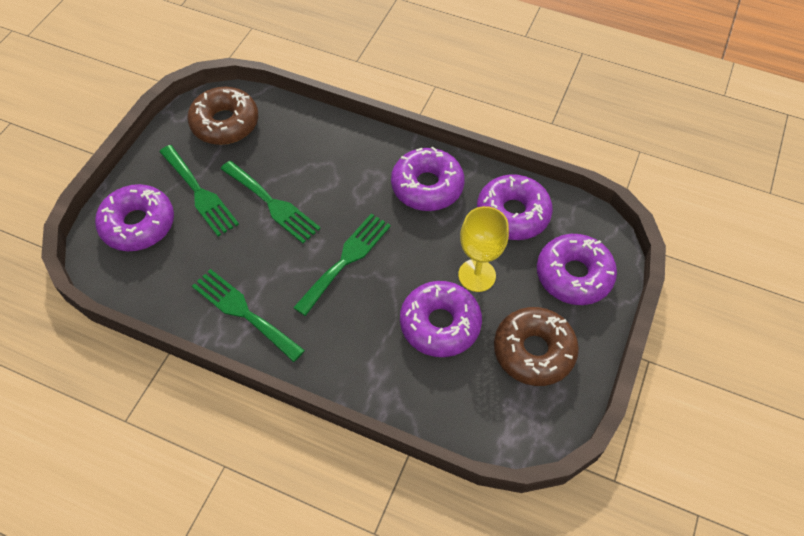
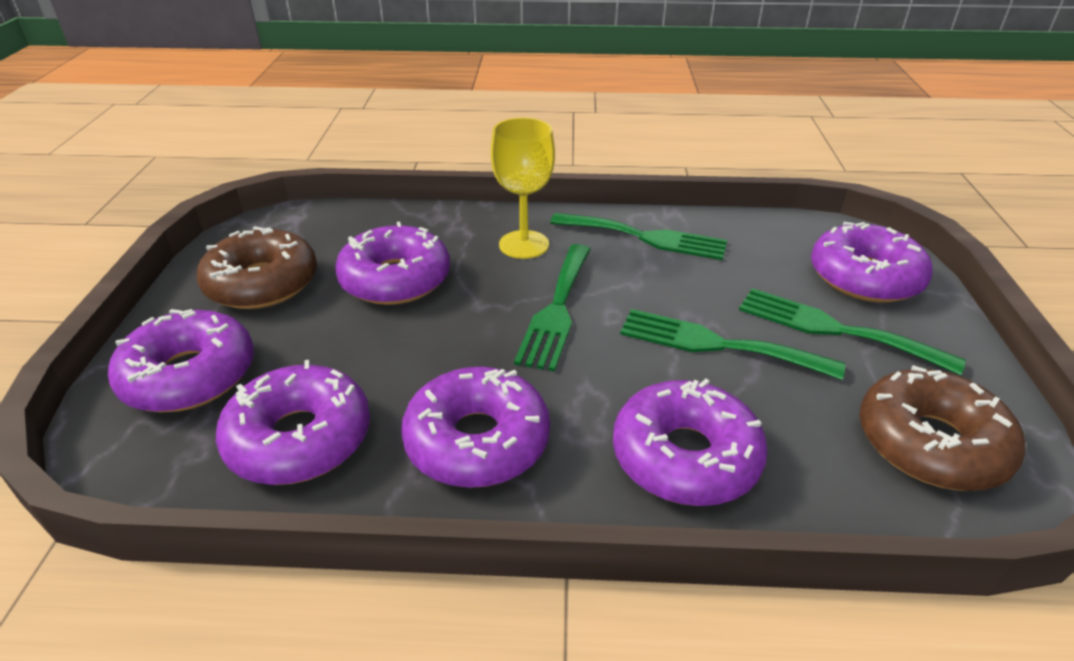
camera: 160 degrees right, 20 degrees down
yellow goblet [458,206,509,292] -> yellow goblet moved to [491,118,555,259]
none -> purple donut [613,379,768,506]

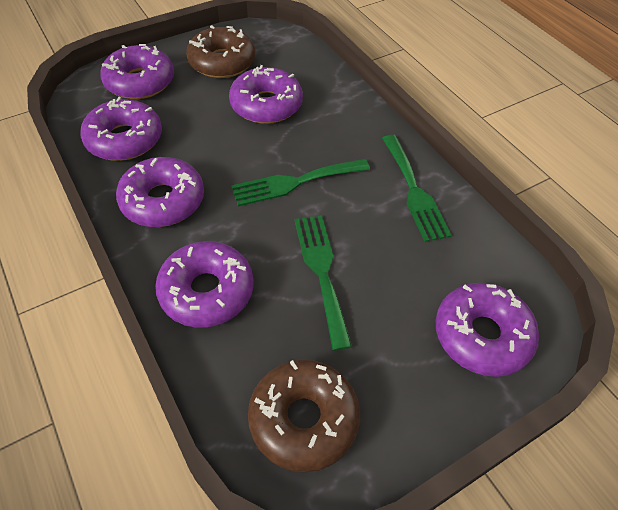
camera: 55 degrees right, 15 degrees up
yellow goblet [491,118,555,259] -> none
green fork [739,288,966,375] -> none

